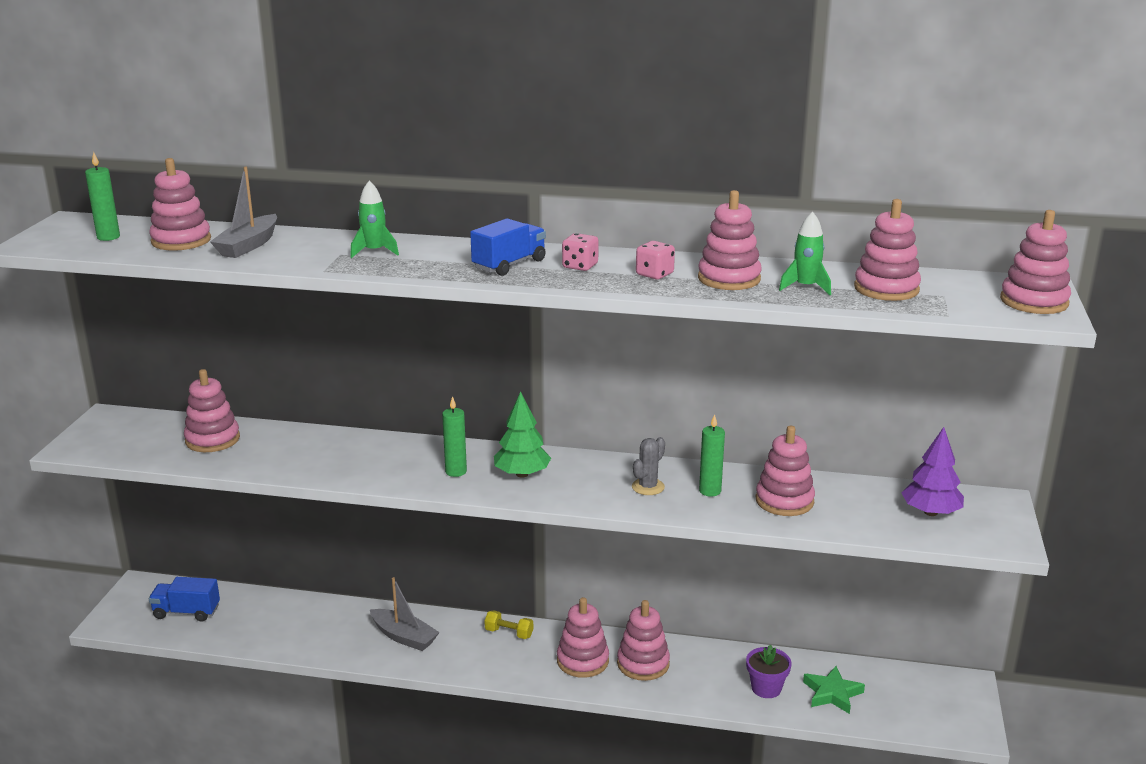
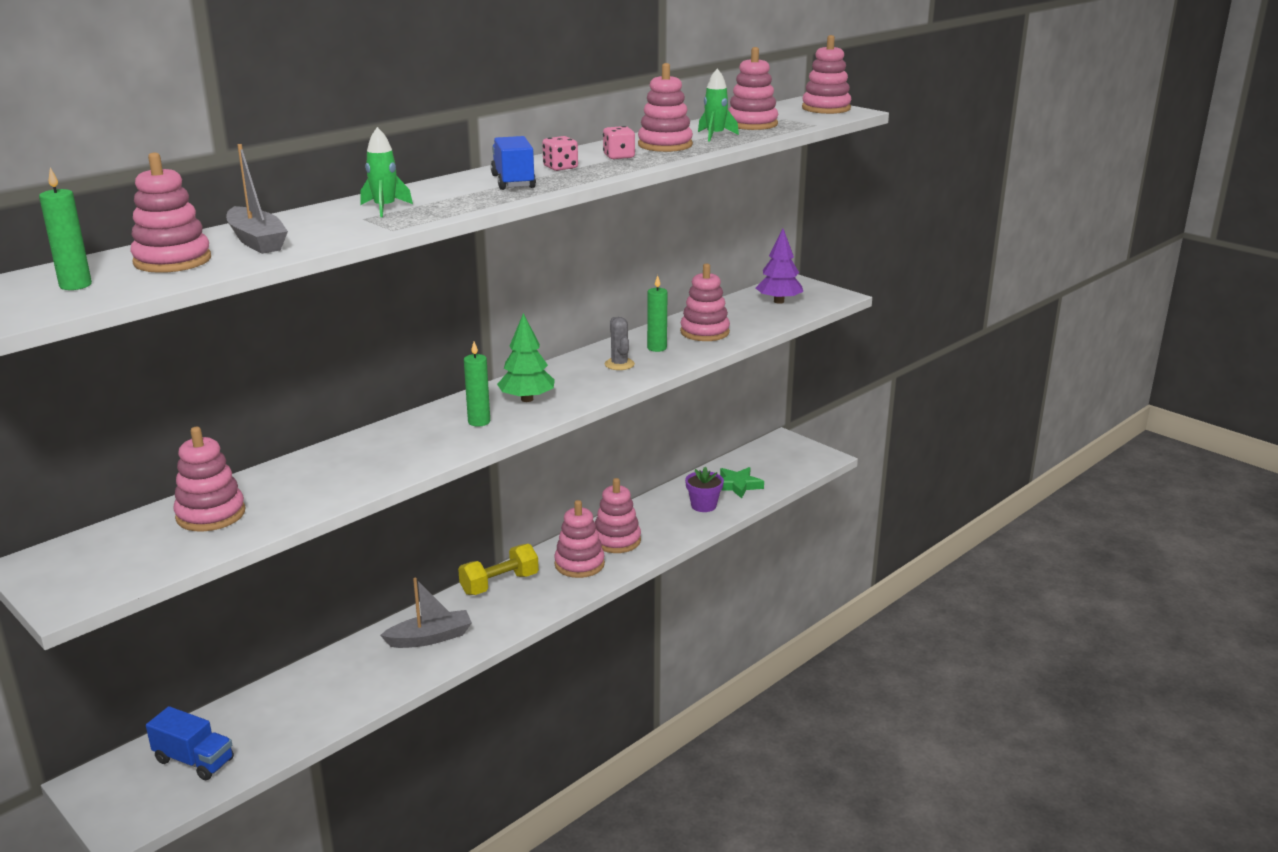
camera: 55 degrees left, 0 degrees up
blue truck [149,577,220,622] -> blue truck turned 105 degrees counterclockwise [146,706,234,780]
yellow dumbbell [485,610,533,639] -> yellow dumbbell [458,544,539,595], size x1.61

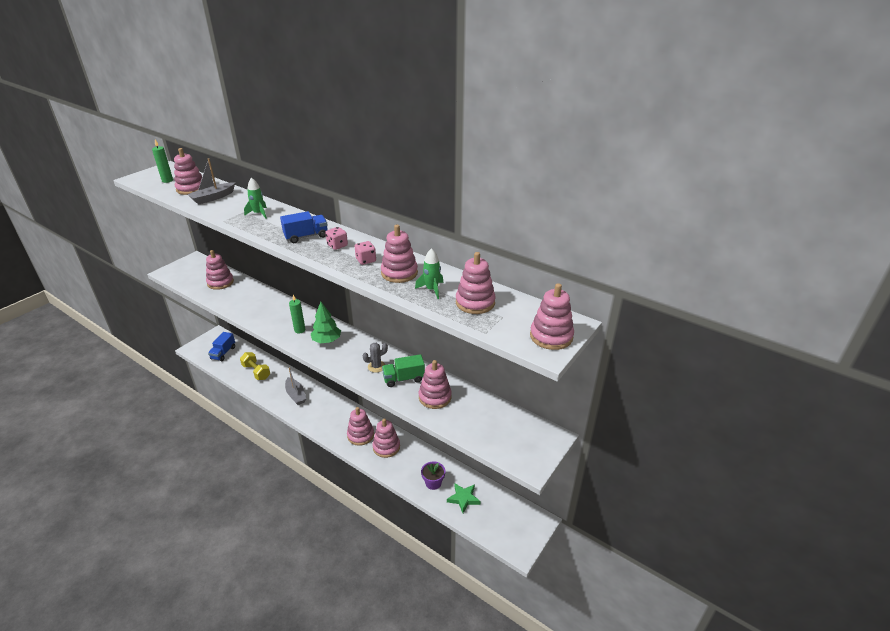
camera: 80 degrees right, 10 degrees up
yellow dumbbell [458,544,539,595] -> yellow dumbbell moved to [240,352,270,380]
green candle [647,275,668,352] -> green truck [382,354,425,387]
purple tree [756,229,803,304] -> none

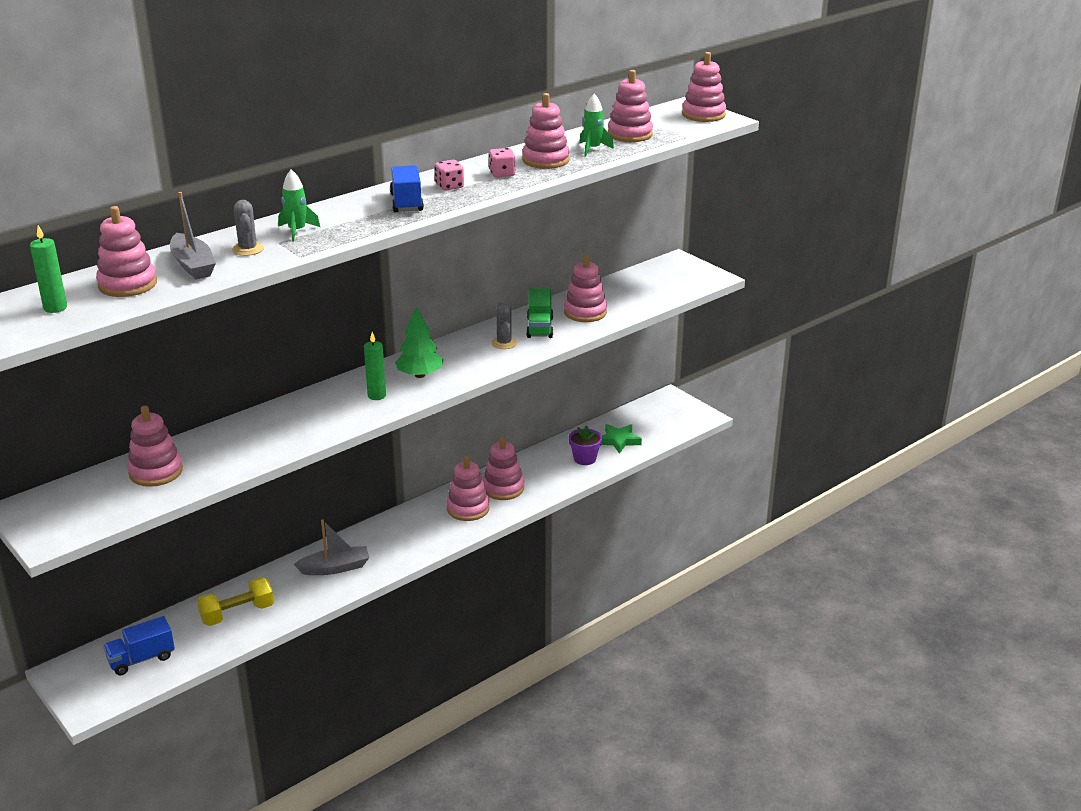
camera: 75 degrees left, 5 degrees down
blue truck [208,332,235,361] -> blue truck turned 120 degrees clockwise [103,616,175,676]
none -> grey cactus [232,200,264,256]

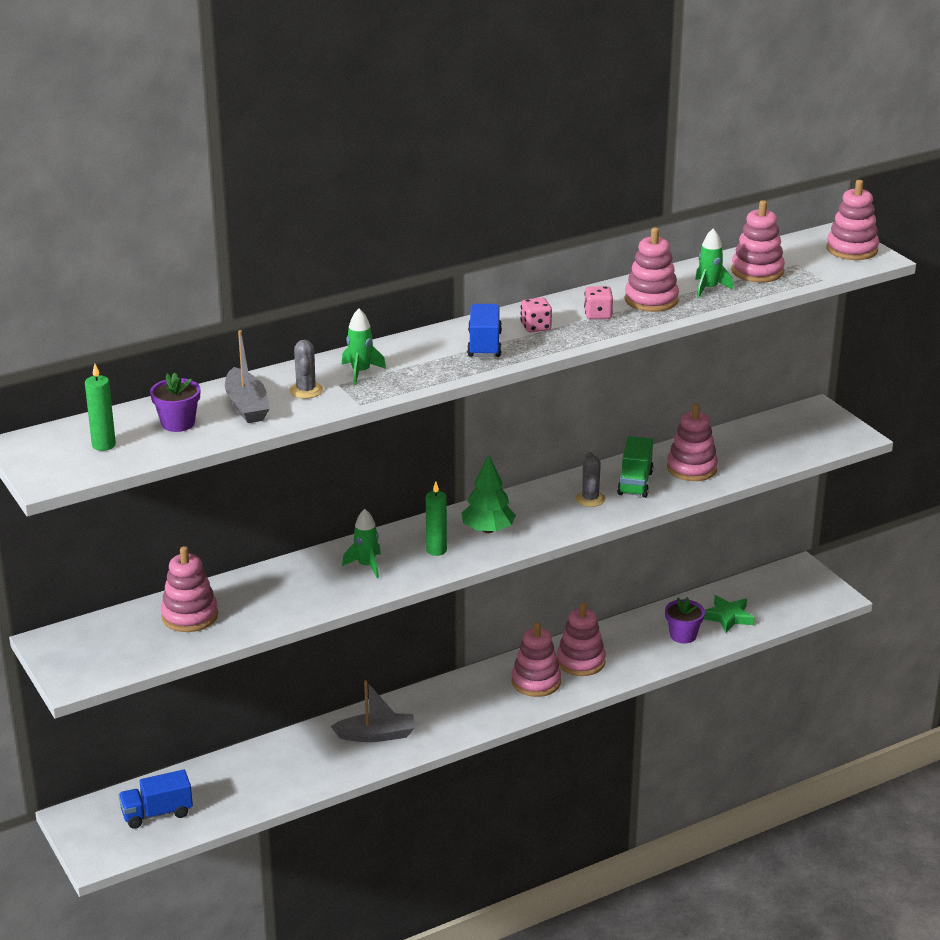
camera: 10 degrees right, 0 degrees up
pink stacking toy [96,206,157,297] -> purple flower pot [150,372,200,432]
yellow dumbbell [197,577,274,626] -> none
none -> green rocket [342,509,381,578]

